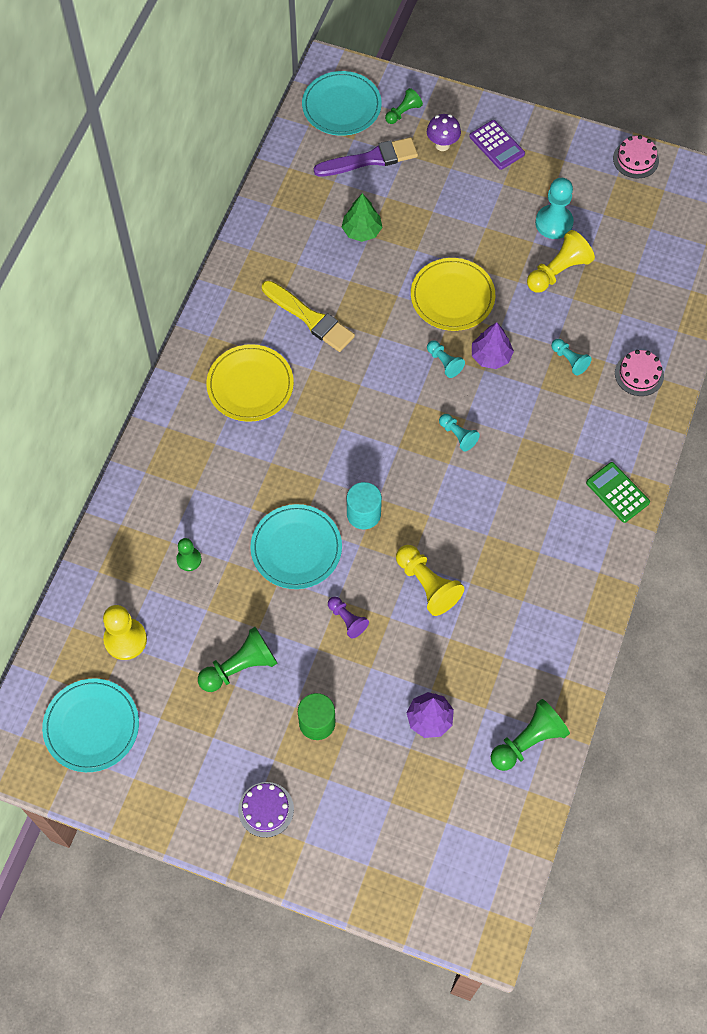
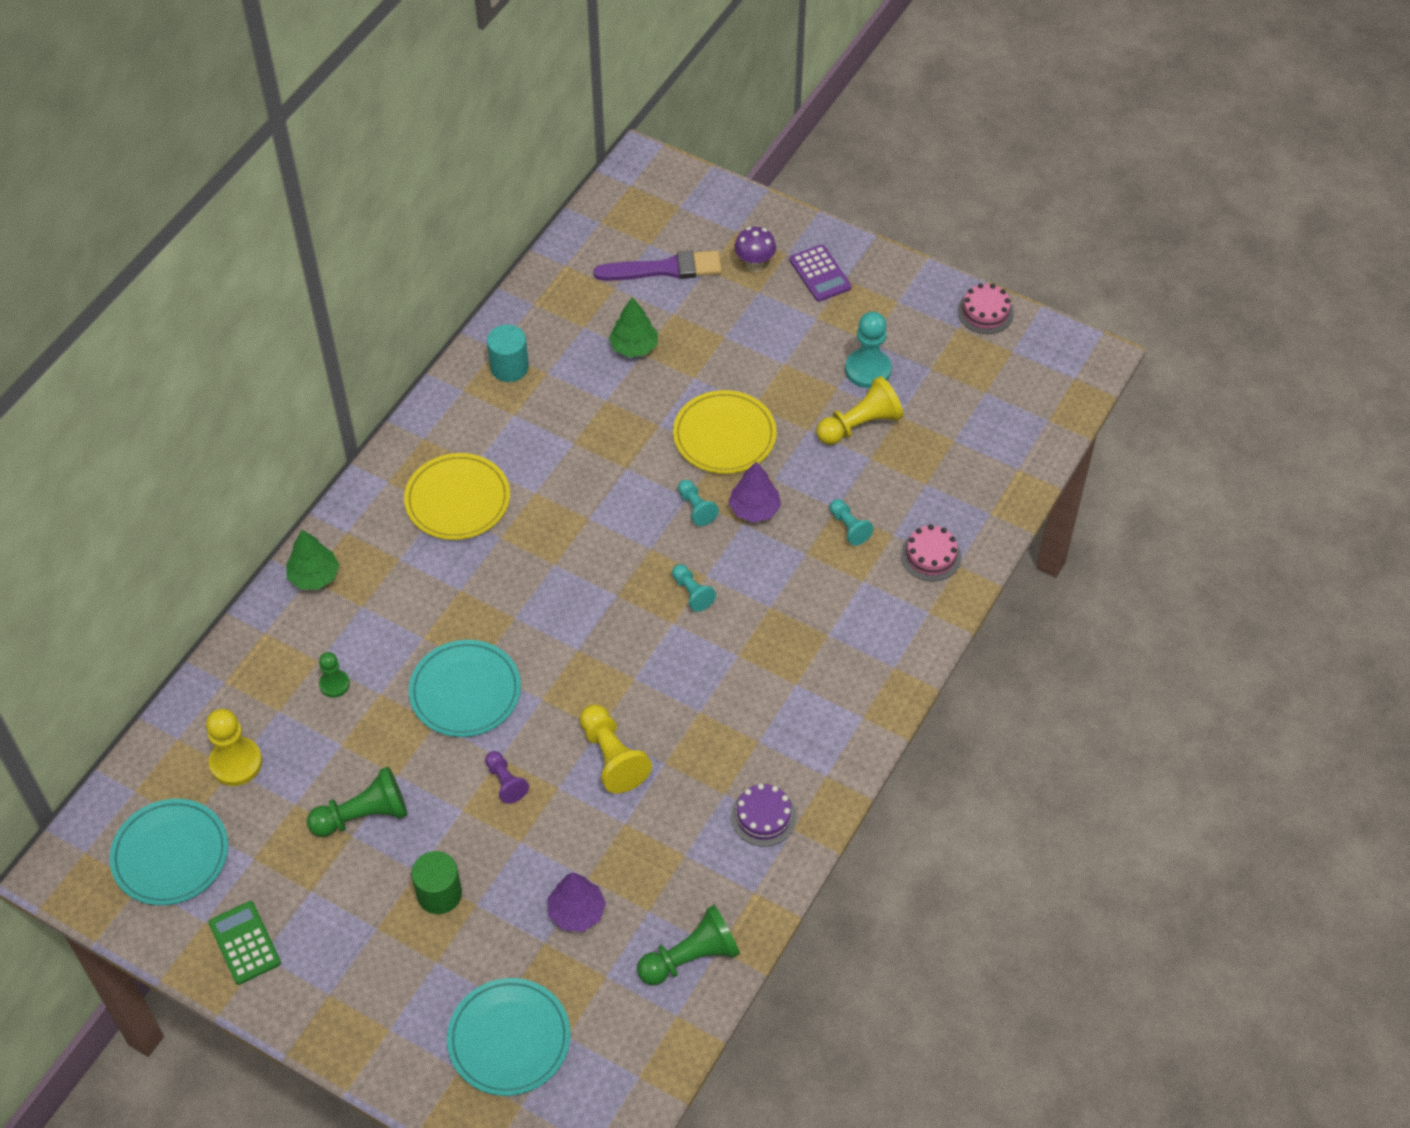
camera: 10 degrees right, 10 degrees down
purple cake [238,782,294,838] -> purple cake moved to [731,784,797,847]
yellow brush [262,281,355,352] -> none
turquoise plate [302,71,382,136] -> turquoise plate moved to [447,978,571,1096]
turquoise cylinder [347,482,382,529] -> turquoise cylinder moved to [487,325,529,382]
green pawn [385,88,423,124] -> none
green calculator [586,462,650,523] -> green calculator moved to [208,901,281,985]
none -> green tree [286,530,339,590]

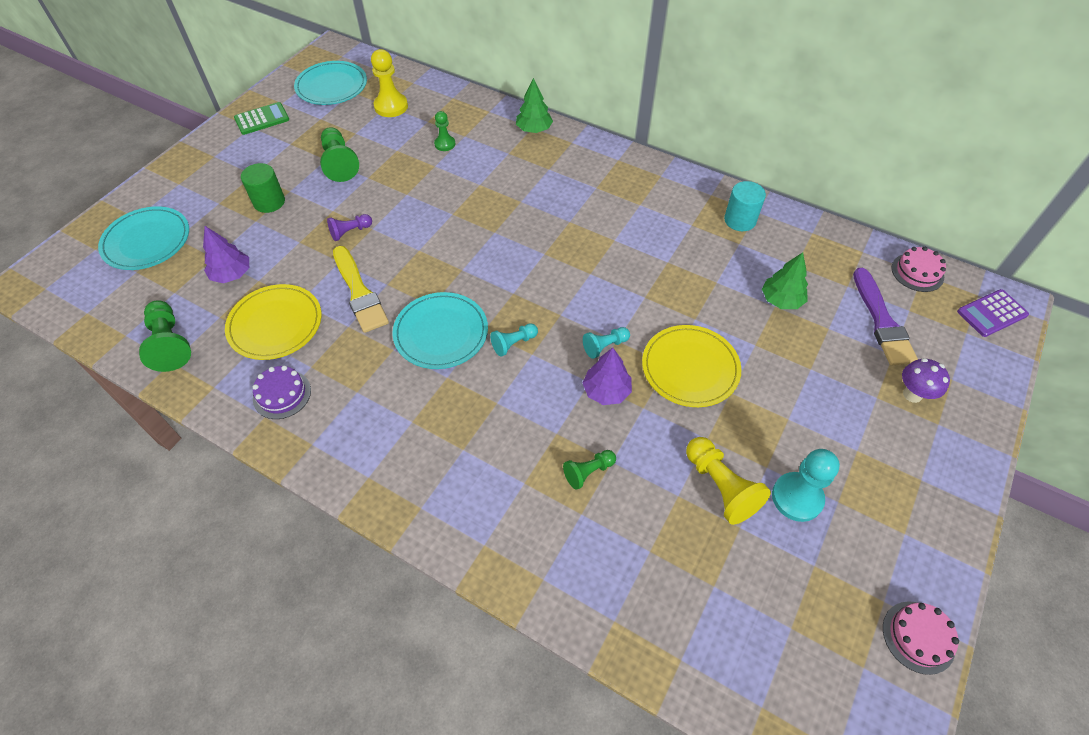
camera: 90 degrees right, 0 degrees up
yellow plate [404,453,510,540] -> yellow plate moved to [225,284,322,360]
turquoise plate [409,640,521,737] -> turquoise plate moved to [392,292,488,369]
yellow pawn [580,704,652,793] -> yellow brush [333,246,389,333]
purple calculator [789,245,852,302] -> purple calculator moved to [957,289,1029,337]
turquoise pawn [830,499,874,546] -> green pawn [563,450,616,490]
pink cake [901,525,962,582] -> pink cake moved to [892,247,946,292]

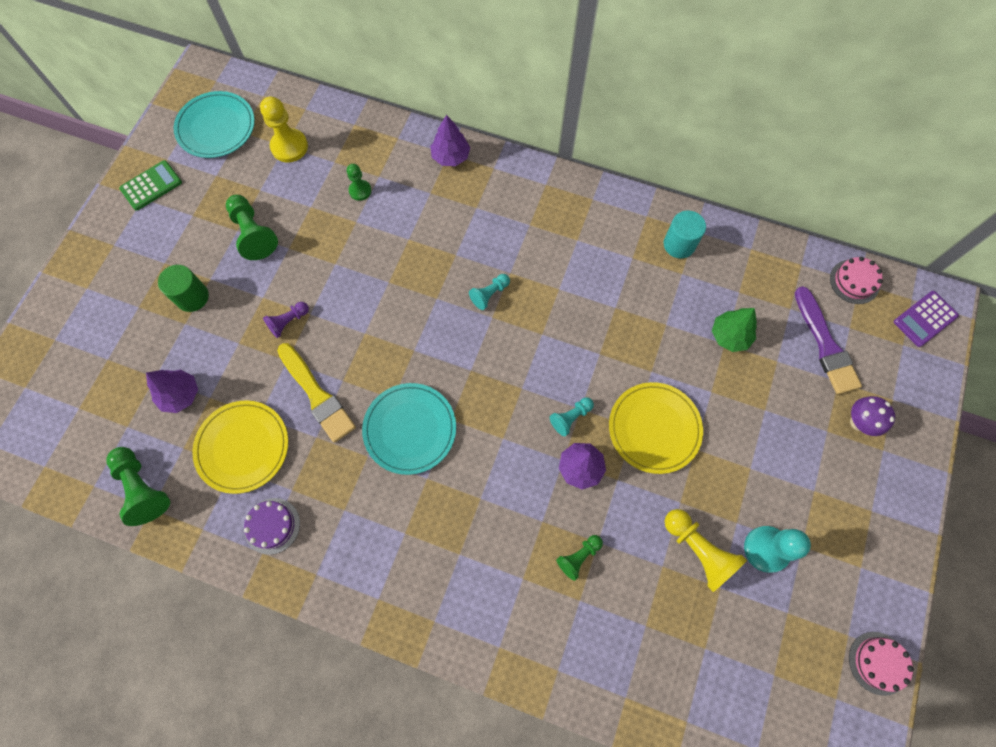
camera: 10 degrees left, 15 degrees up
turquoise plate [98,206,189,270] -> none
turquoise pawn [490,323,538,357] -> turquoise pawn moved to [469,274,510,310]
green tree [516,78,553,133] -> purple tree [430,115,470,166]

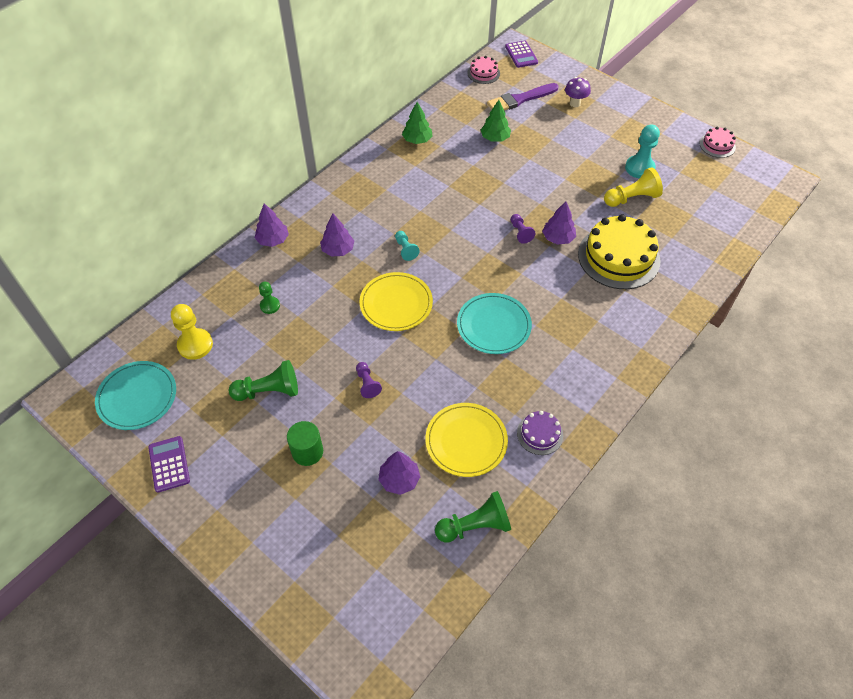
camera: 70 degrees left, 15 degrees down
green calculator [119,160,182,211] -> purple calculator [148,436,190,492]
yellow brush [277,343,356,443] -> none
turquoise pawn [550,397,594,436] -> purple pawn [511,214,535,244]
green pawn [556,535,603,581] -> yellow cake [578,214,661,289]
yellow plate [609,382,703,474] -> yellow plate moved to [360,272,433,331]
turquoise cylinder [664,211,706,258] -> green tree [402,102,433,144]
purple brush [795,286,862,394] -> purple brush turned 150 degrees clockwise [487,83,558,111]
none -> purple tree [320,214,354,256]

